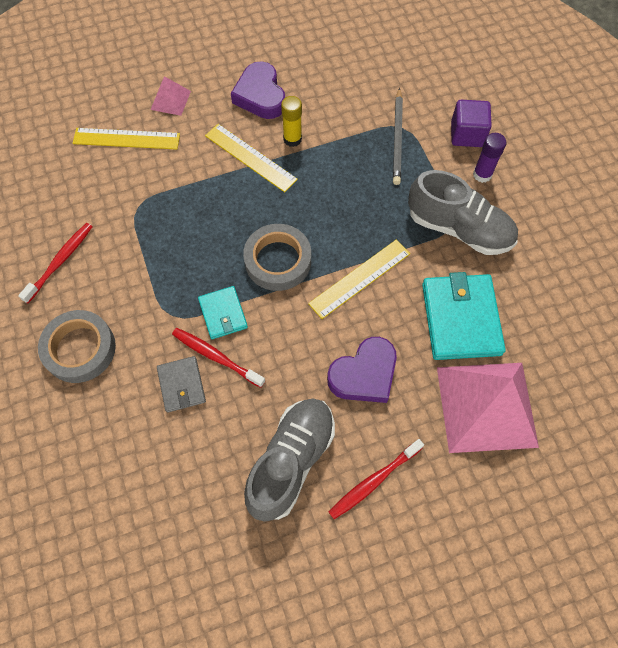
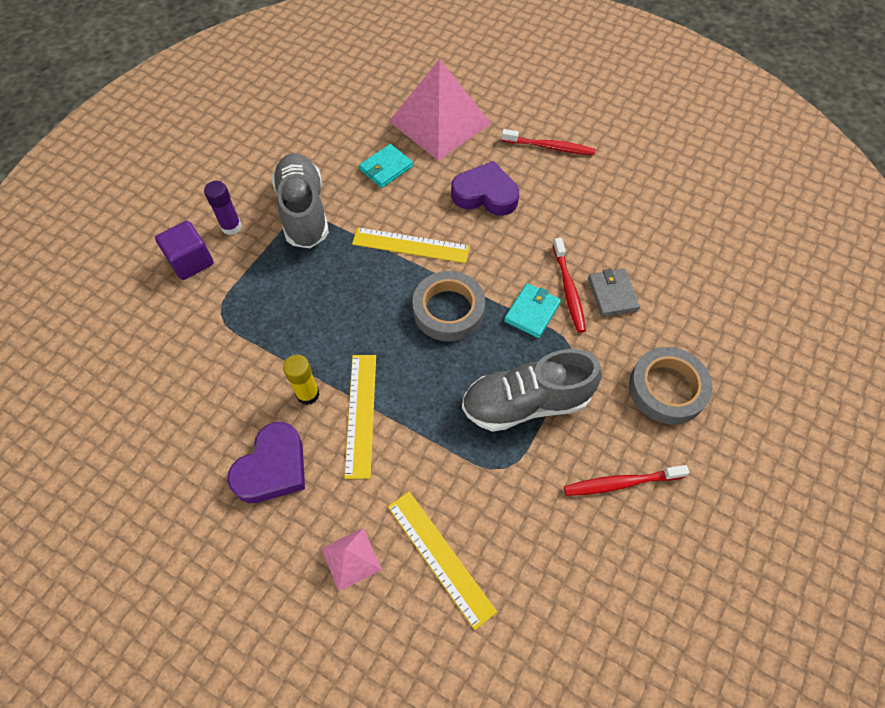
camera: 130 degrees left, 5 degrees down
grey wallet [157,356,206,413] -> grey wallet turned 45 degrees counterclockwise [588,269,640,317]
grey shoe [244,399,335,522] -> grey shoe moved to [462,349,602,432]
grey pencil [393,88,403,185] -> none
turquoise wallet [422,272,506,360] -> turquoise wallet [359,144,413,188], size x0.56

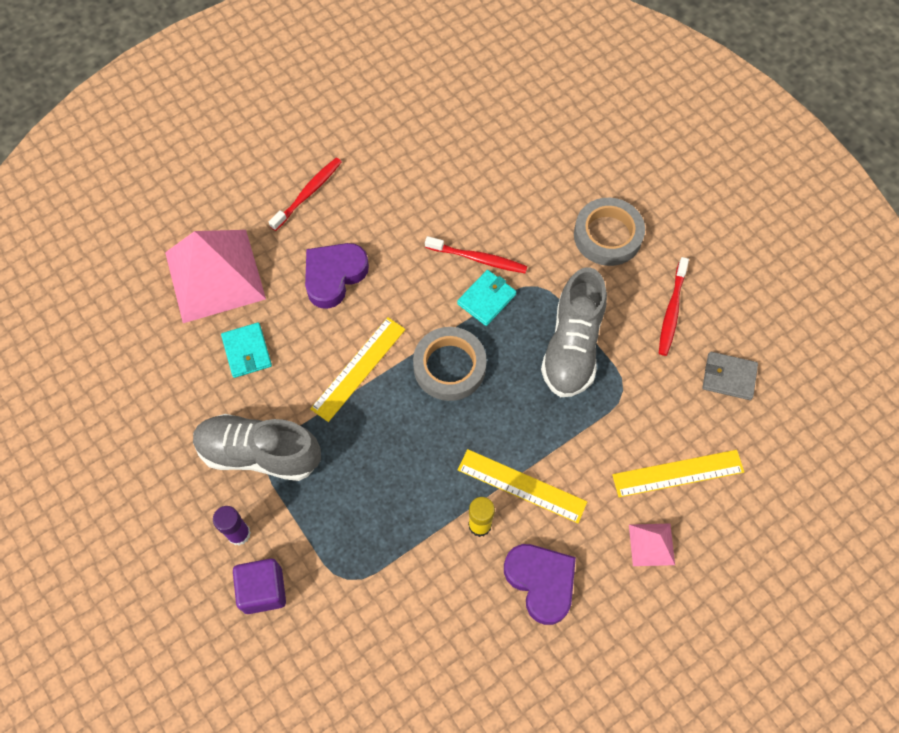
camera: 65 degrees left, 5 degrees up
turquoise wallet [504,283,561,338] -> turquoise wallet turned 75 degrees clockwise [457,270,516,326]
grey wallet [588,269,640,317] -> grey wallet moved to [702,352,758,400]

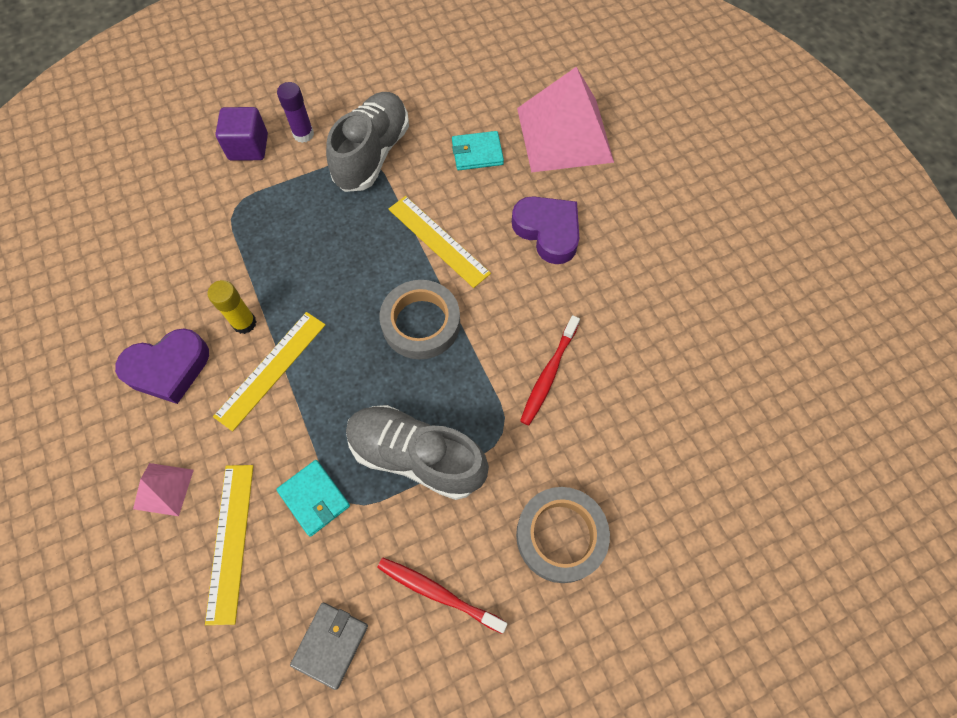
camera: 100 degrees right, 0 degrees up
red toothbrush [269,158,342,231] -> none
turquoise wallet [457,270,516,326] -> turquoise wallet moved to [276,460,350,537]

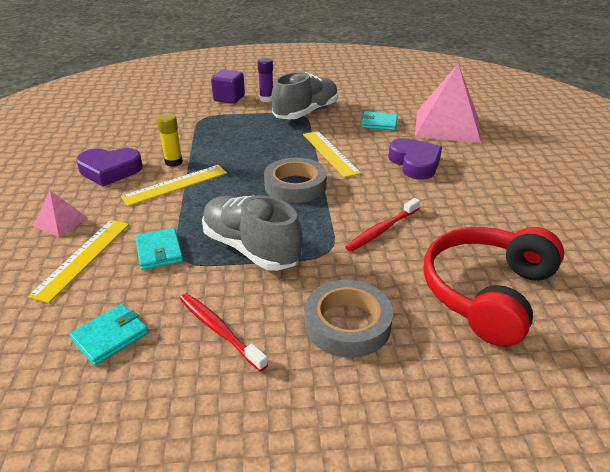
camera: 20 degrees right, 30 degrees down
grey wallet [290,603,368,690] -> turquoise wallet [69,304,148,366]
none -> red headphones [424,227,564,347]

